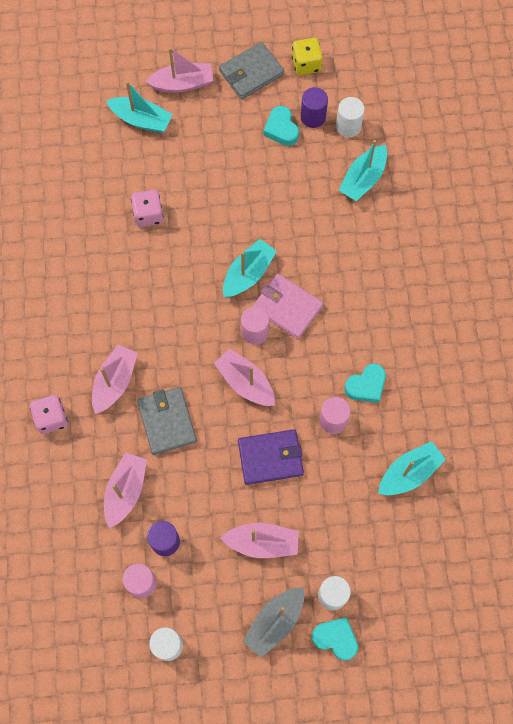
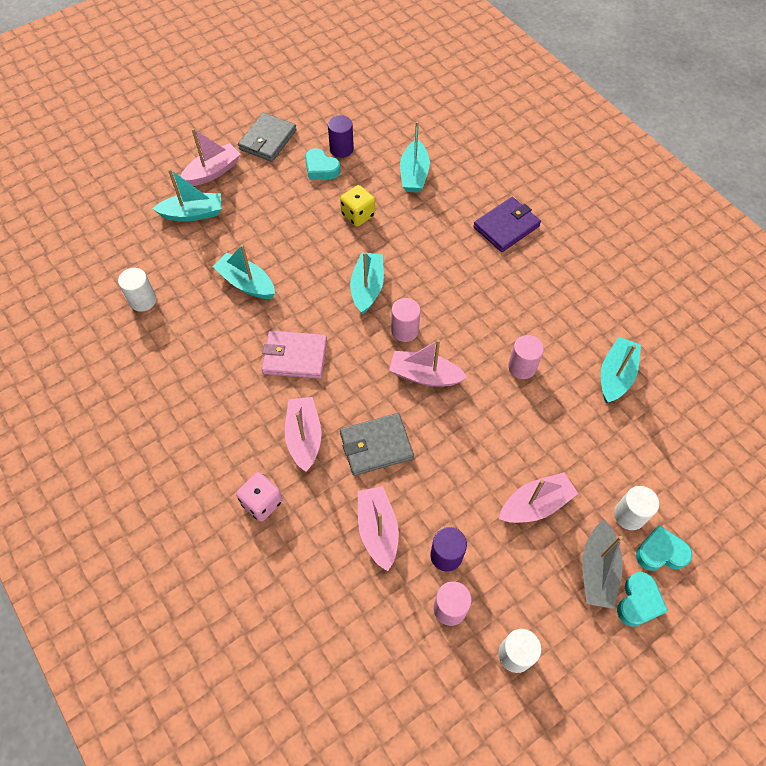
camera: 30 degrees left, 10 degrees down
pink dice [131,190,163,227] -> turquoise boat [213,244,275,299]
grey wallet [137,387,197,455] -> grey wallet turned 60 degrees counterclockwise [340,413,414,476]
purple wallet [238,429,304,485] -> purple wallet moved to [473,197,541,252]
pink wallet [252,273,323,339] -> pink wallet moved to [262,331,327,379]
yellow dice [292,38,323,75] -> yellow dice moved to [340,185,375,227]
white cylinder [336,97,365,138] -> white cylinder moved to [118,268,156,312]
turquoise heart [345,363,386,403] -> turquoise heart moved to [617,572,668,627]

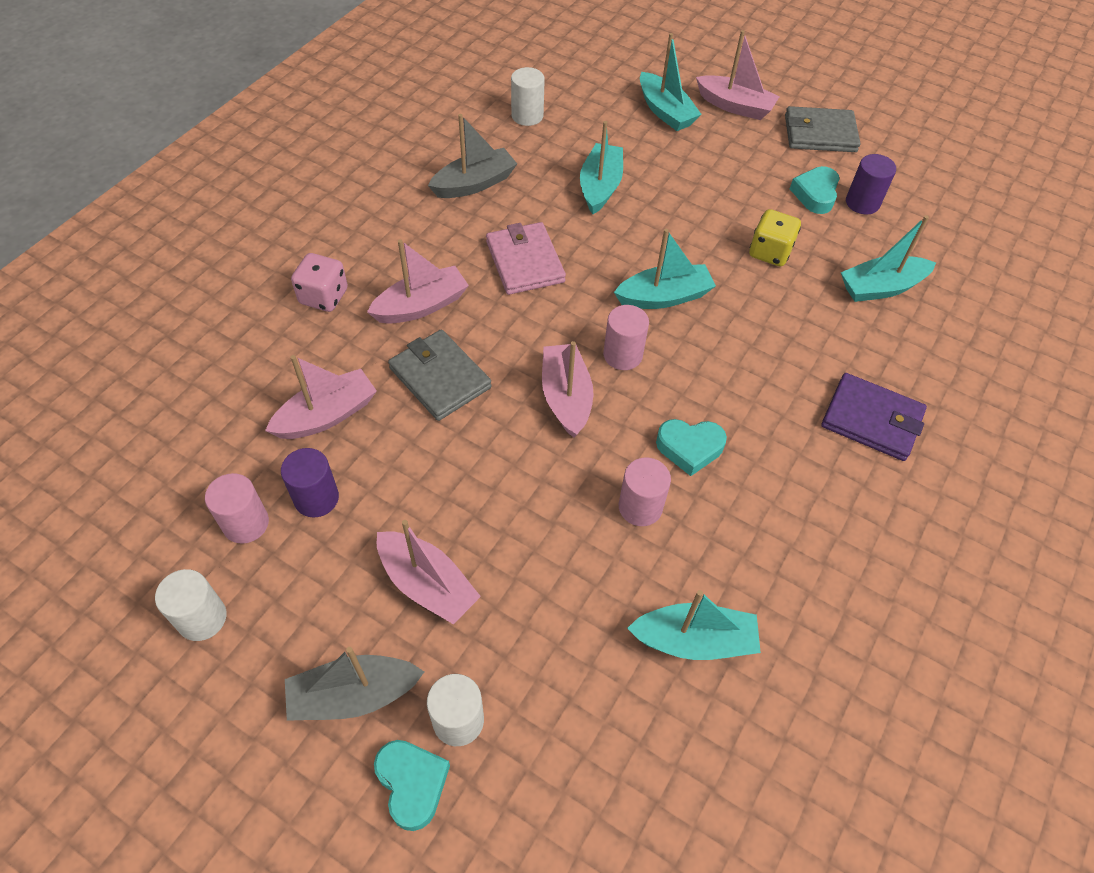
camera: 65 degrees right, 5 degrees down
turquoise heart [617,572,668,627] -> turquoise heart moved to [656,419,727,476]
none -> grey boat [428,114,517,198]

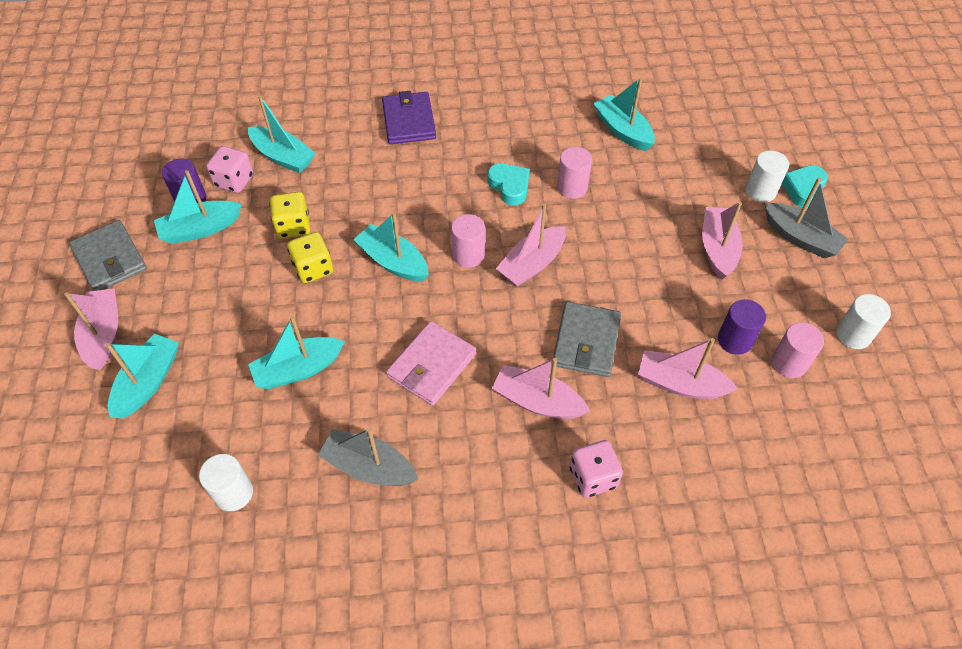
camera: 125 degrees left, 0 degrees up
turquoise heart [790,166,839,214] -> turquoise boat [154,170,242,244]
none -> pink dice [206,146,253,193]
none -> yellow dice [287,232,333,283]

